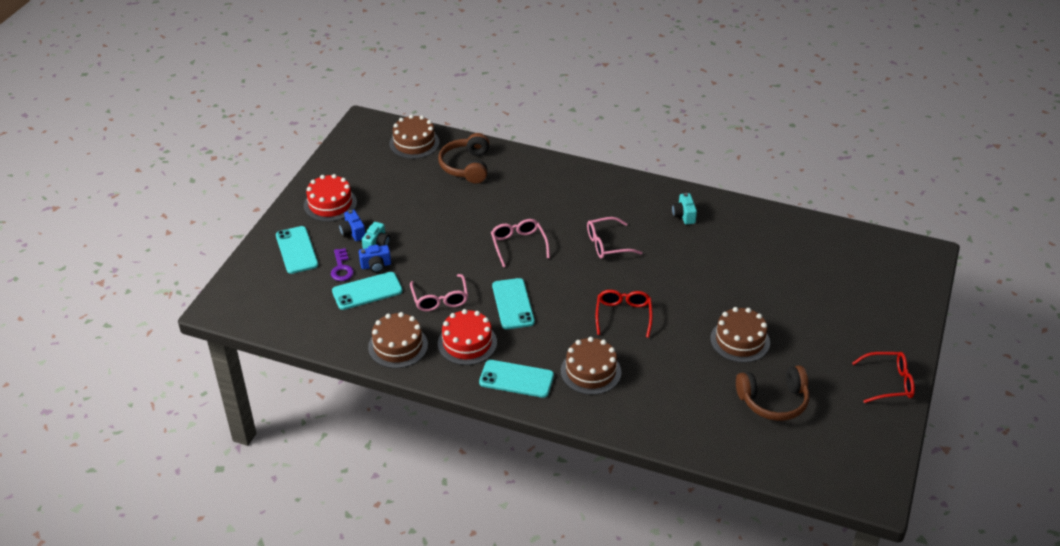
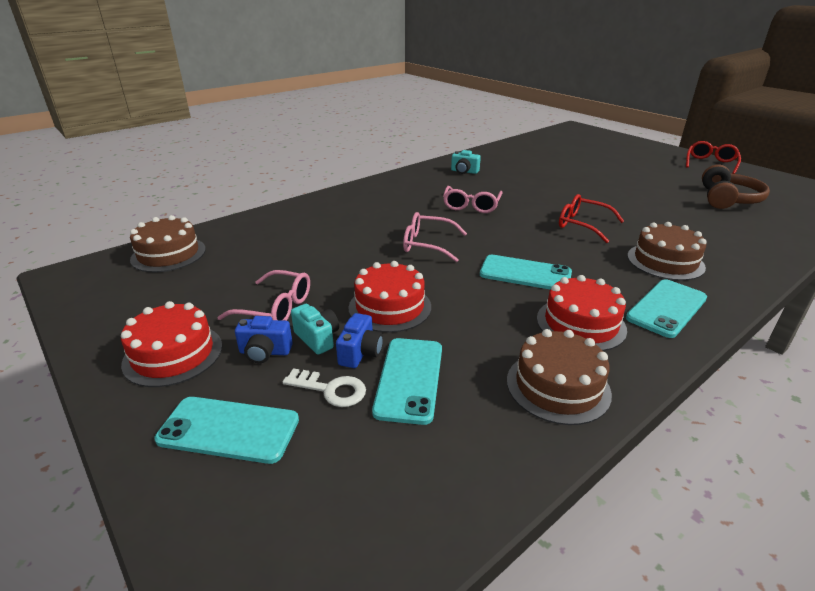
camera: 60 degrees left, 10 degrees down
purple key [331,248,354,281] -> white key [283,368,366,407]
pink glasses [410,274,468,311] -> pink glasses moved to [217,270,310,321]
brown headphones [438,133,489,183] -> none
brown cake [710,307,770,363] -> none
none -> red cake [348,261,431,333]

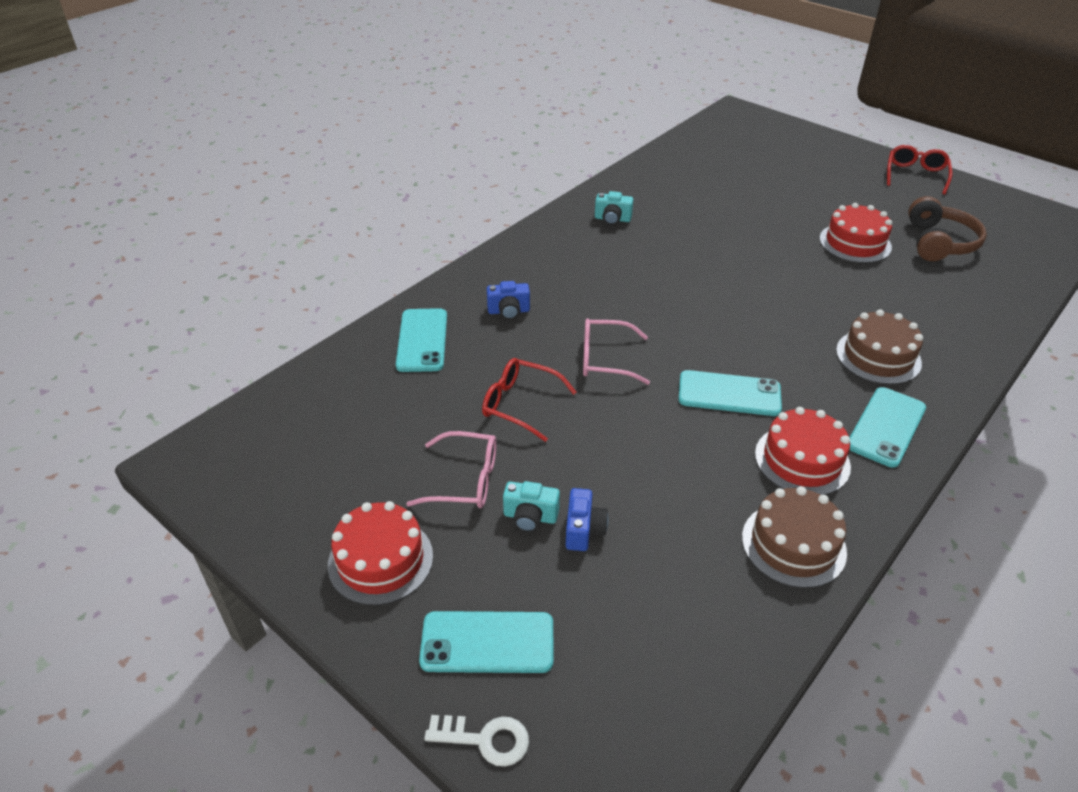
camera: 10 degrees left, 10 degrees up
brown cake [130,215,206,272] -> none
blue camera [235,316,293,363] -> blue camera moved to [487,281,530,320]
white key [283,368,366,407] -> white key moved to [424,715,529,767]
turquoise camera [291,304,339,355] -> turquoise camera turned 150 degrees clockwise [503,481,560,532]
red cake [348,261,431,333] -> red cake moved to [819,203,892,263]
turquoise phone [372,338,442,425] -> turquoise phone moved to [396,308,447,372]
pink glasses [443,186,503,213] -> none
red glasses [559,194,624,243] -> red glasses moved to [482,358,576,442]

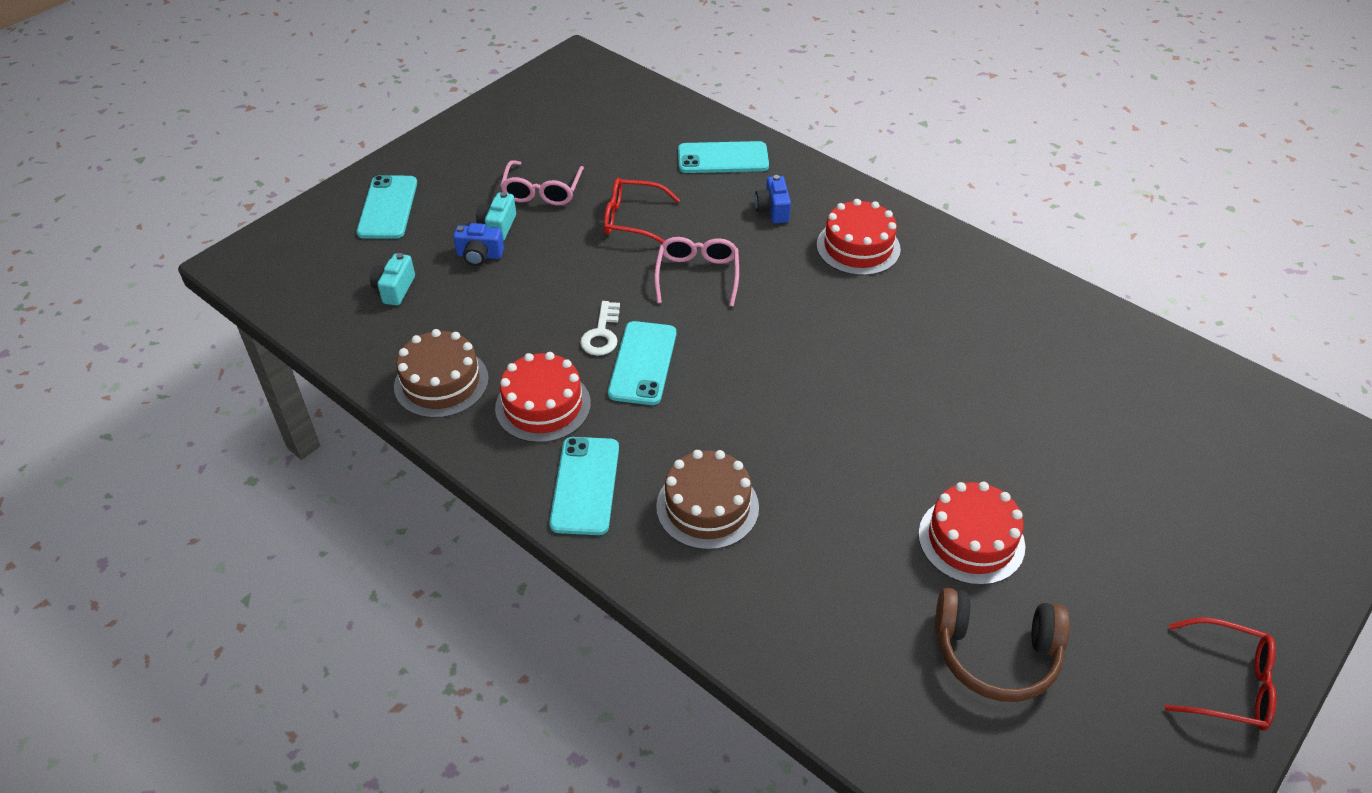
camera: 90 degrees right, 5 degrees up
red cake [328,501,433,605] -> red cake moved to [817,199,901,276]
white key [424,715,529,767] -> white key moved to [580,301,620,356]
red glasses [482,358,576,442] -> red glasses turned 105 degrees counterclockwise [604,178,680,244]
turquoise camera [595,191,633,225] -> turquoise camera moved to [370,253,415,306]
turquoise phone [849,387,926,468] -> turquoise phone turned 60 degrees clockwise [549,437,619,535]

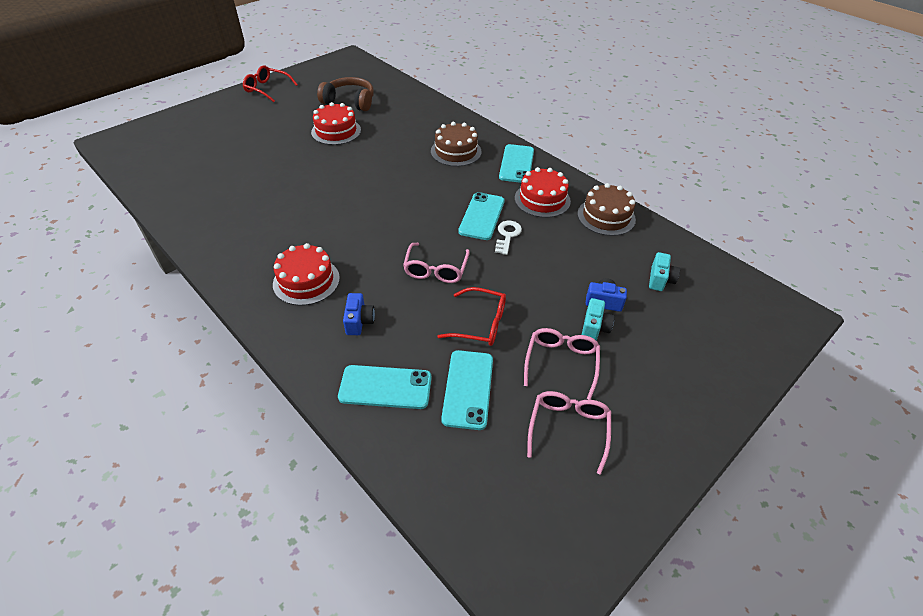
camera: 175 degrees left, 0 degrees up
turquoise phone [357,175,417,239] -> turquoise phone moved to [441,350,493,430]
none -> pink glasses [527,391,611,475]

